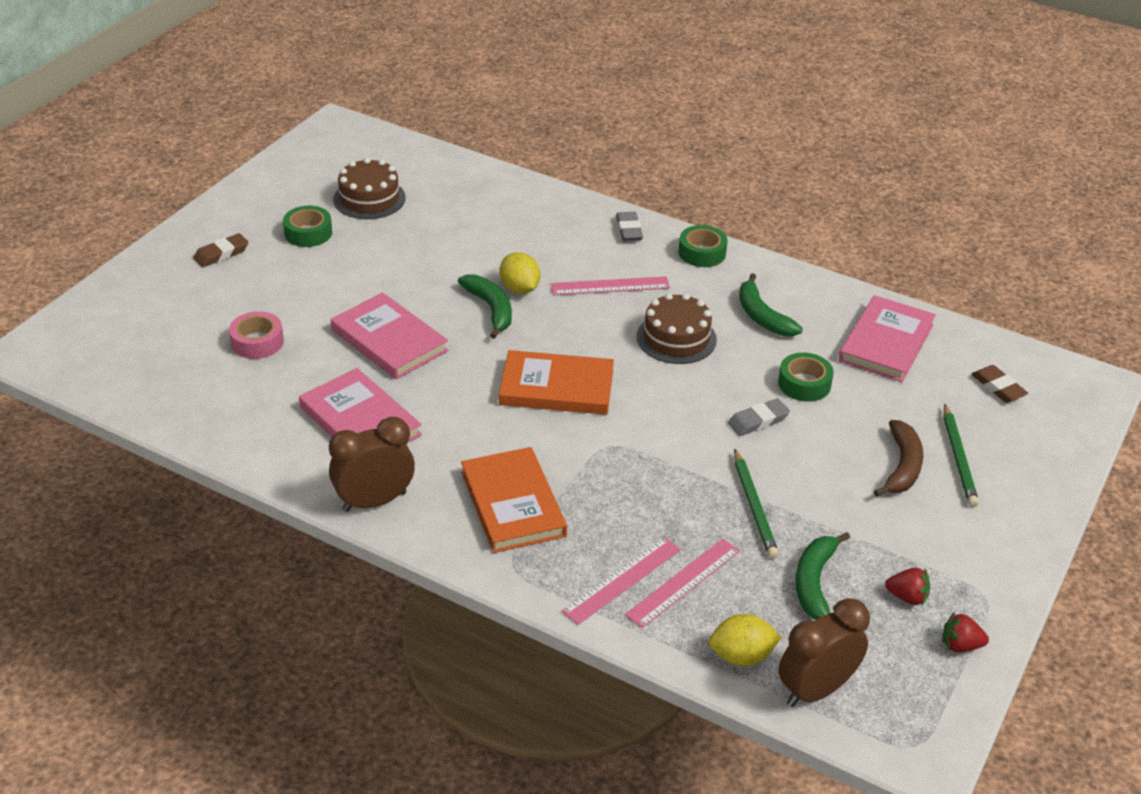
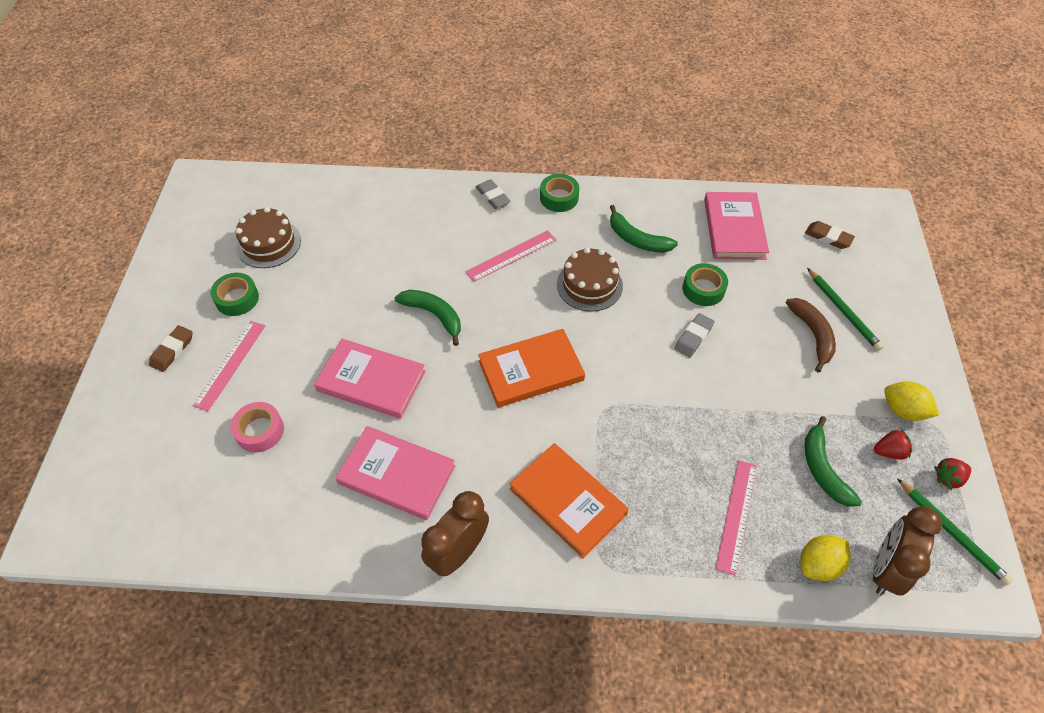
camera: 25 degrees left, 15 degrees up
yellow lemon [500,252,540,294] -> yellow lemon moved to [884,381,939,421]
pink ruler [561,537,681,625] -> pink ruler moved to [193,321,265,411]
green pencil [734,449,779,559] -> green pencil moved to [897,478,1013,585]

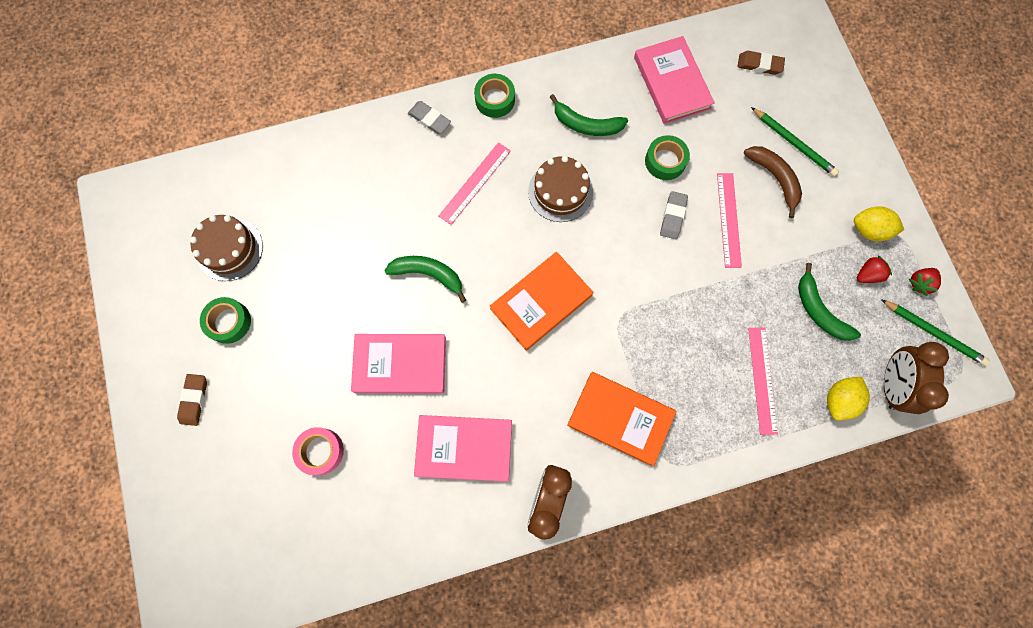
camera: 20 degrees left, 20 degrees up
pink ruler [193,321,265,411] -> pink ruler moved to [717,173,742,268]

